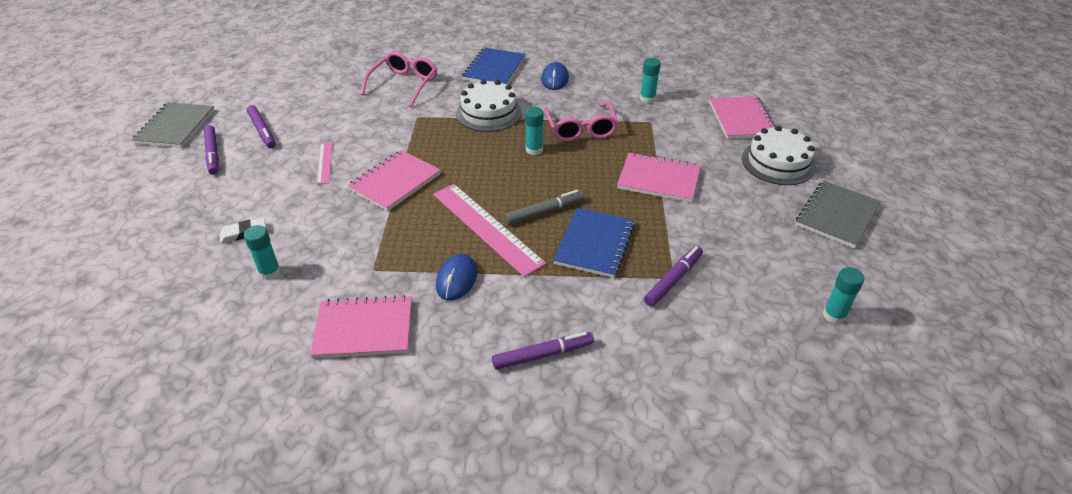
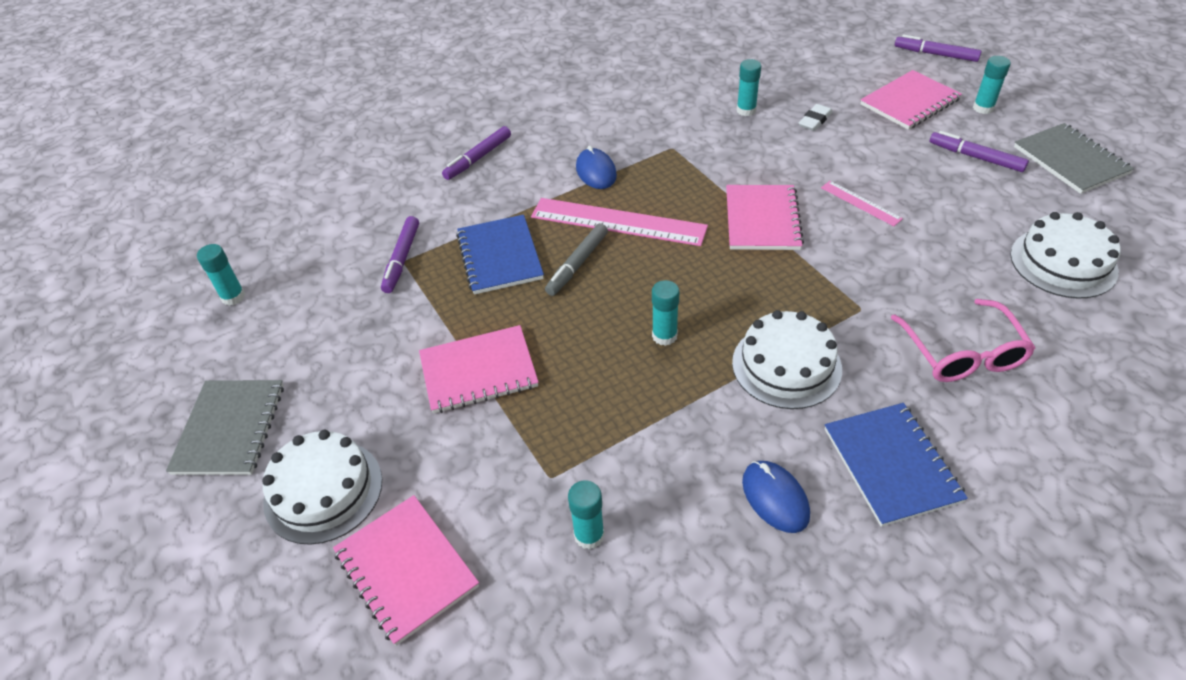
camera: 150 degrees right, 5 degrees up
purple marker [247,105,276,148] -> purple marker moved to [895,35,981,62]
pink notebook [310,295,412,359] -> pink notebook moved to [860,70,962,130]
pink glasses [544,102,618,142] -> none
none -> turquoise glue stick [973,56,1011,114]
none -> white cake [1010,212,1120,299]

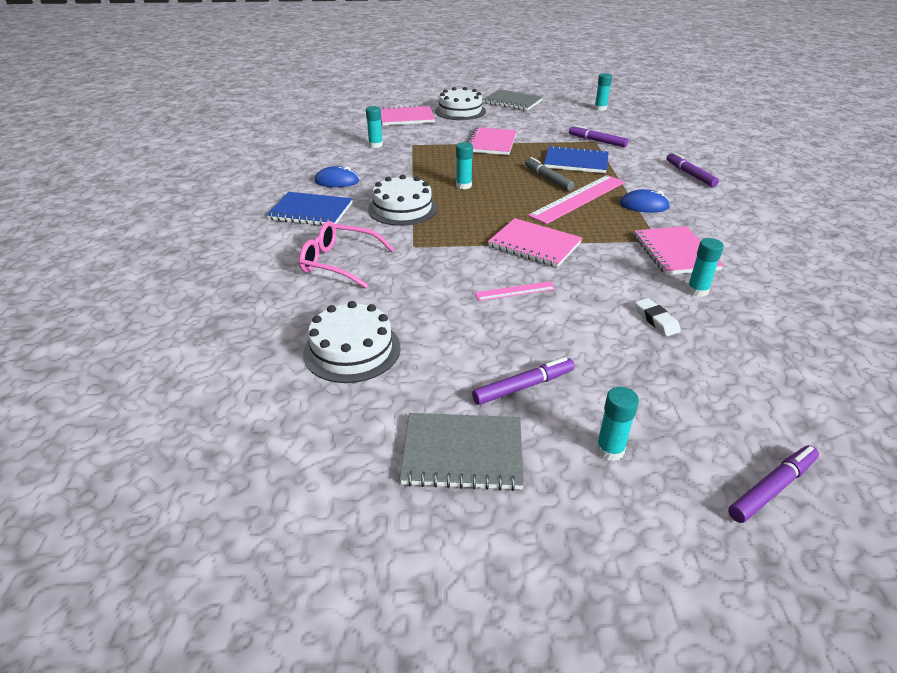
camera: 115 degrees right, 10 degrees down
pink notebook [860,70,962,130] -> pink notebook moved to [634,226,724,275]

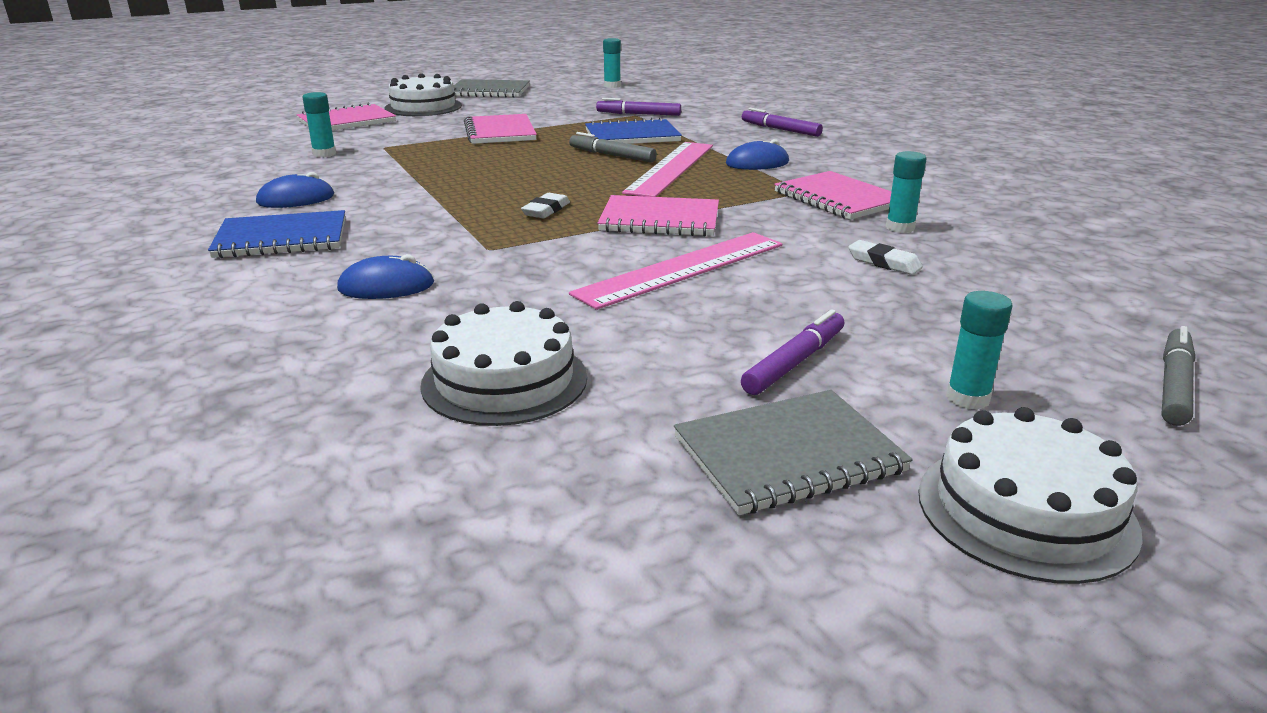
camera: 25 degrees left, 10 degrees down
pink glasses [299,221,395,288] -> blue mouse [337,254,434,299]
white cake [368,174,438,226] -> white cake moved to [919,407,1143,584]
turquoise glue stick [456,142,473,189] -> none
pink ruler [475,281,556,301] -> pink ruler [569,232,782,310], size x2.03
purple marker [728,445,819,523] -> grey marker [1161,326,1195,426]
none -> white eraser [521,193,570,218]

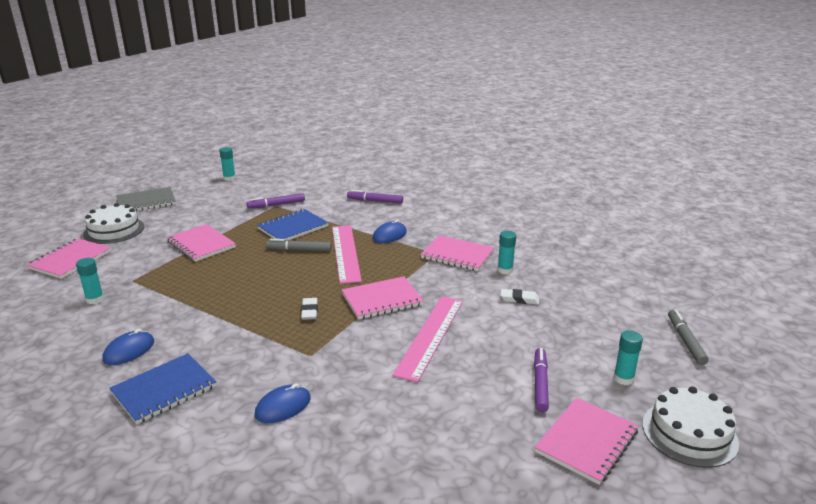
camera: 30 degrees left, 0 degrees up
white cake [420,301,587,426] -> none
grey notebook [674,390,913,515] -> pink notebook [534,398,639,485]

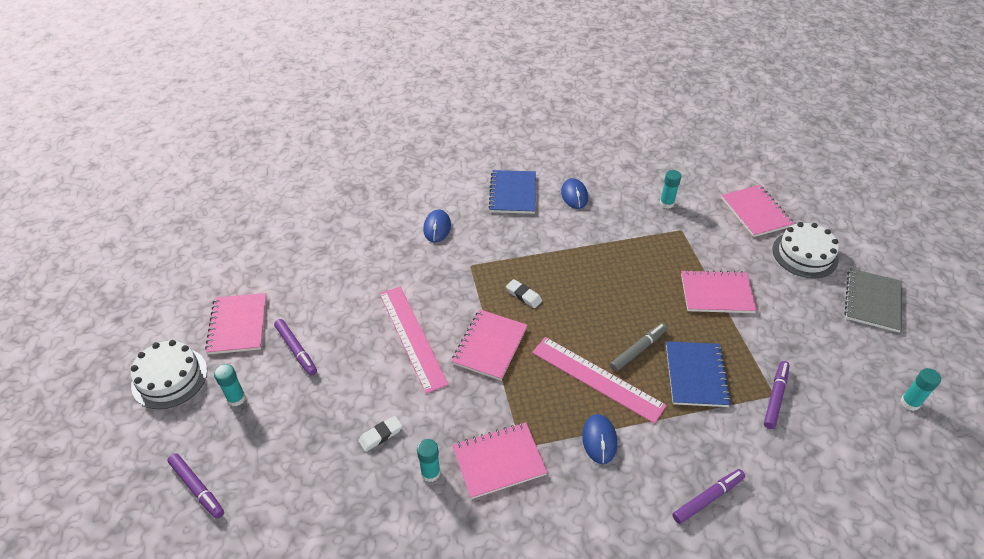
camera: 135 degrees right, 20 degrees up
grey marker [668,309,709,365] -> purple marker [167,453,224,519]

